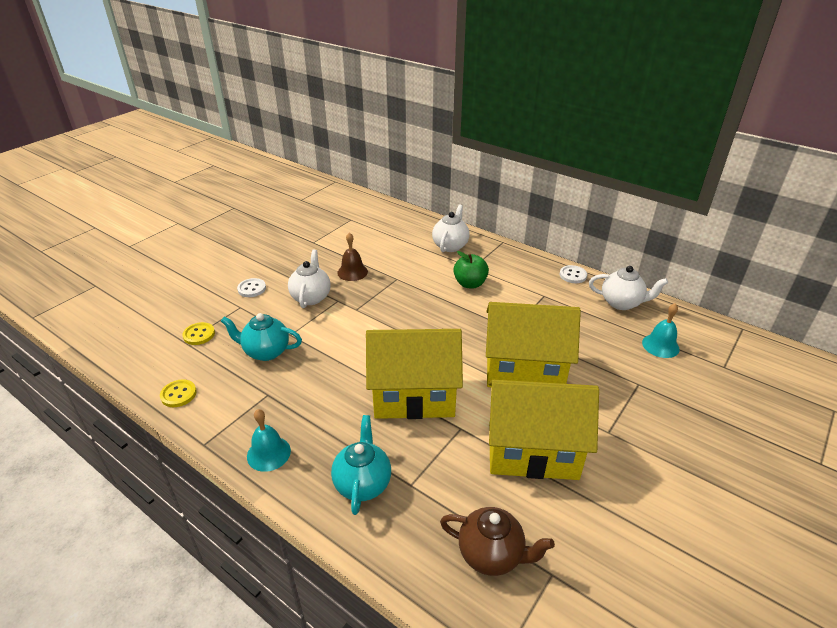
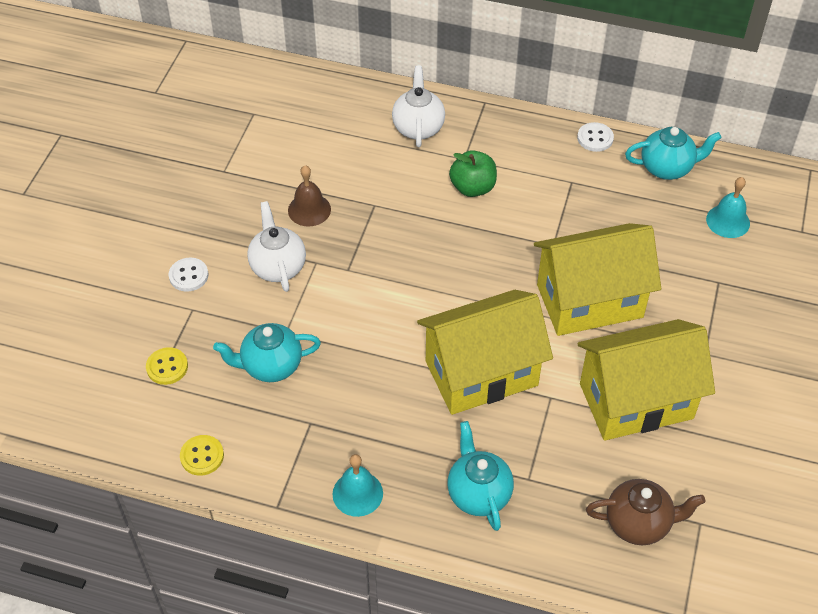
camera: 20 degrees left, 15 degrees up
white teapot [589,266,668,310] -> turquoise teapot [625,127,722,180]

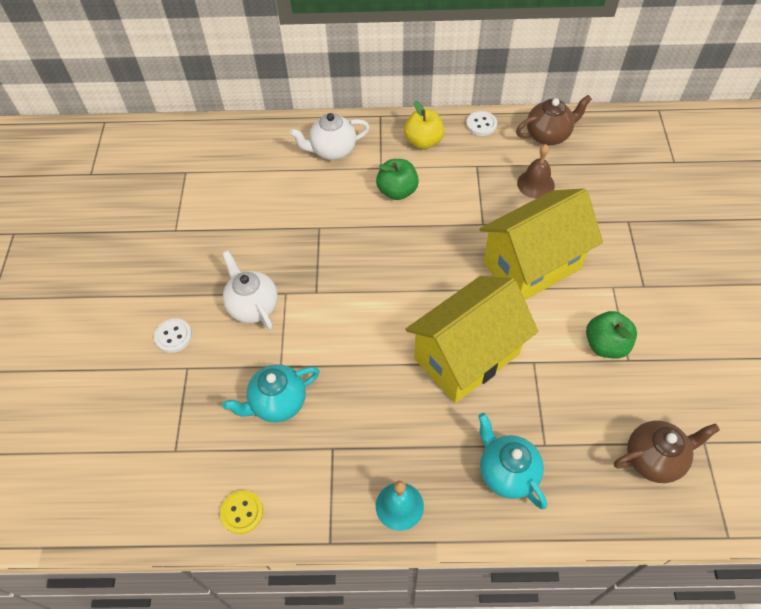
camera: 15 degrees left, 5 degrees up
yellow button [146,347,188,385] -> none
brown bell [288,165,331,227] -> brown bell moved to [517,144,555,199]
white teapot [392,66,445,147] -> white teapot turned 90 degrees counterclockwise [290,113,370,160]
yellow house [578,319,715,441] -> green apple [586,311,637,359]
turquoise teapot [625,127,722,180] -> brown teapot [516,95,592,145]
turquoise bell [706,177,750,238] -> none
none -> yellow apple [404,101,444,149]

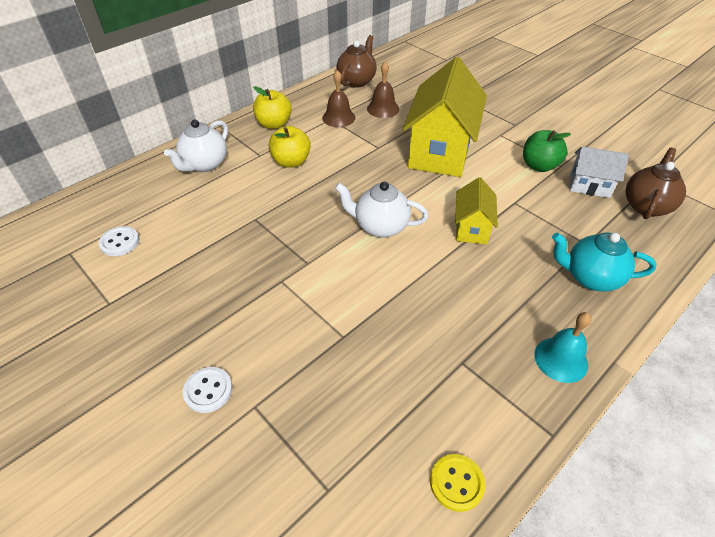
camera: 45 degrees left, 10 degrees down
white teapot [222,250,278,330] -> white teapot moved to [335,182,428,238]
turquoise teapot [222,364,320,423] -> none
green apple [376,159,419,200] -> yellow apple [269,126,311,168]
yellow house [405,276,538,403] -> yellow house [455,177,498,244], size x0.50
white button [466,111,497,136] -> white button moved to [99,226,139,256]
none -> brown bell [322,70,355,127]
none -> white house [570,146,629,198]

